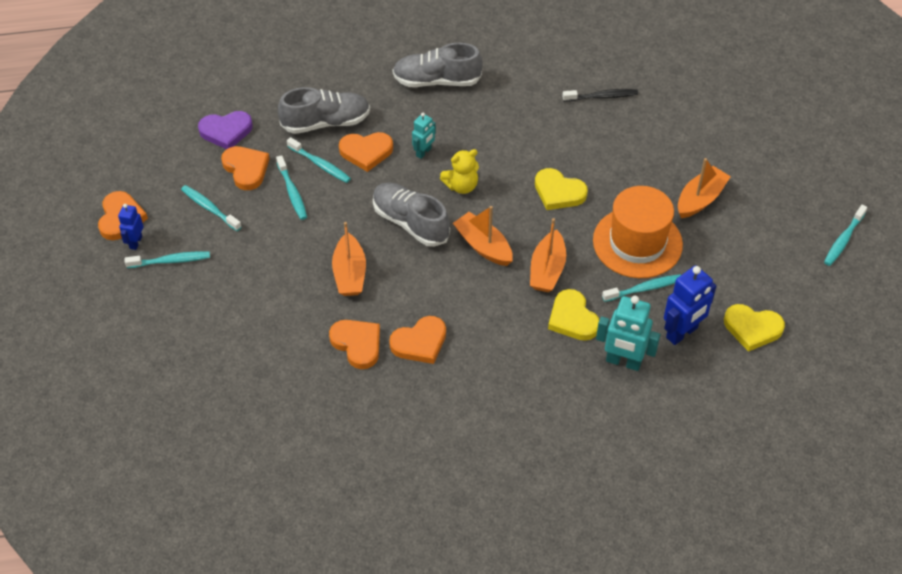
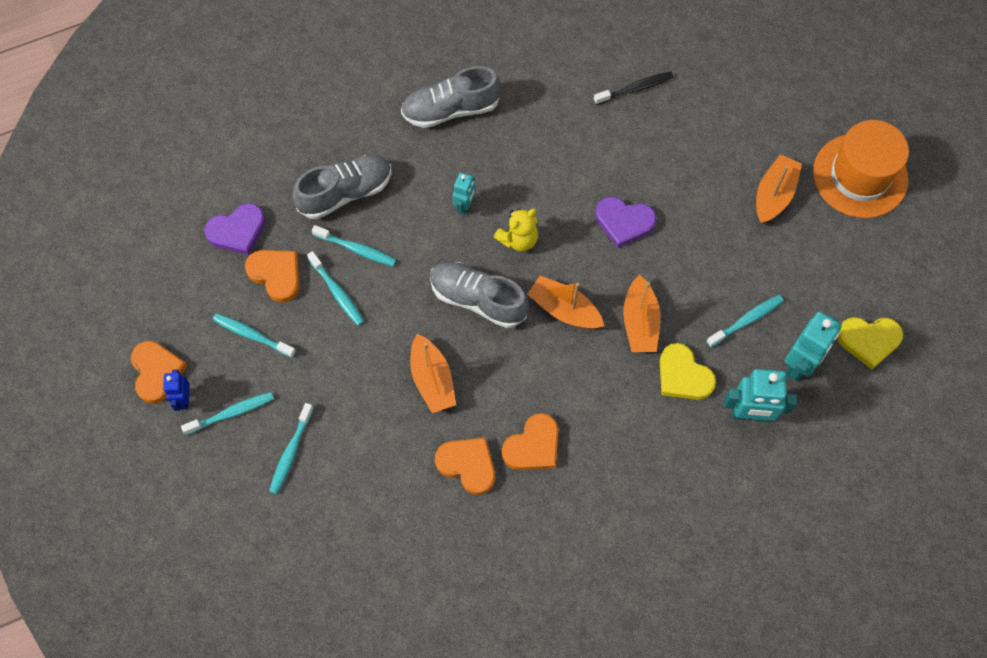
camera: 15 degrees left, 15 degrees up
orange heart [339,132,393,172] -> none
yellow heart [535,168,588,210] -> purple heart [595,197,656,248]
orange hat [593,186,683,278] -> orange hat moved to [813,120,909,218]
blue robot [664,266,716,345] -> turquoise robot [784,312,842,381]
turquoise toothbrush [824,205,867,266] -> turquoise toothbrush moved to [269,403,314,494]

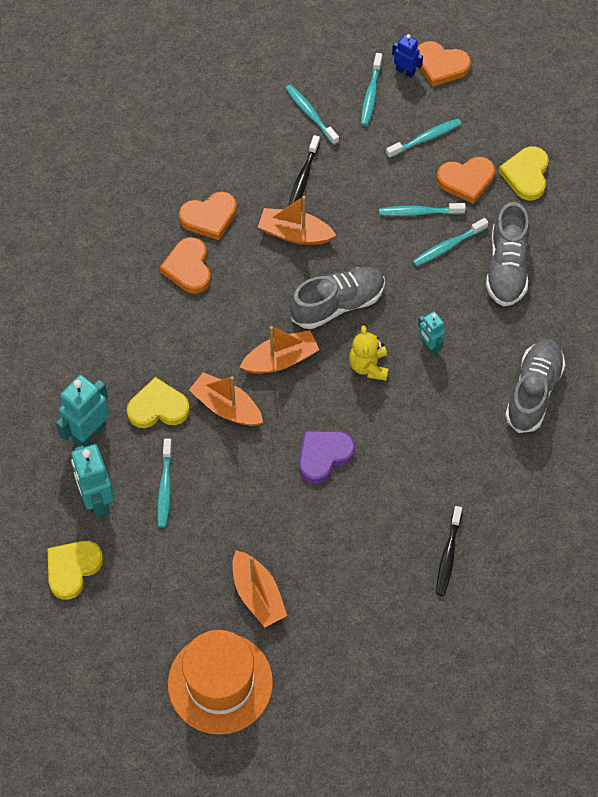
camera: 125 degrees right, 5 degrees down
purple heart [204,203,266,255] -> yellow heart [499,146,549,200]
none -> black toothbrush [289,135,320,205]

